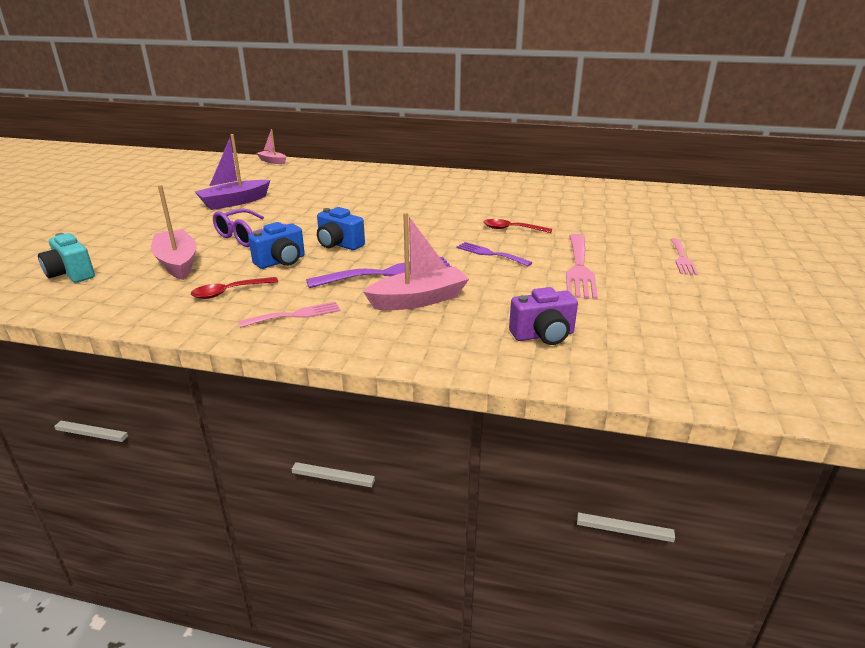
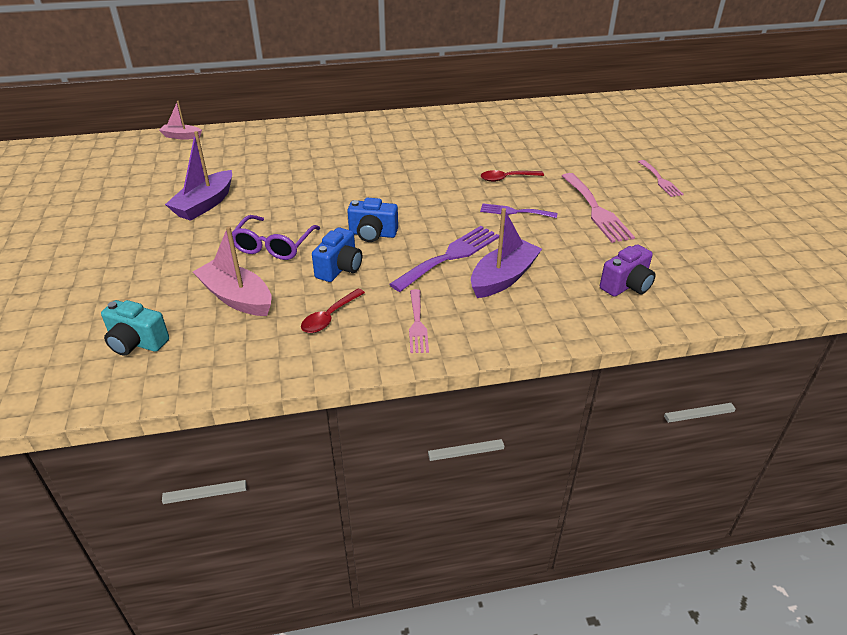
camera: 25 degrees left, 10 degrees up
pink fork [238,302,341,328] -> pink fork turned 135 degrees clockwise [409,289,429,353]
pink boat [363,213,469,310] -> purple boat [471,208,542,298]

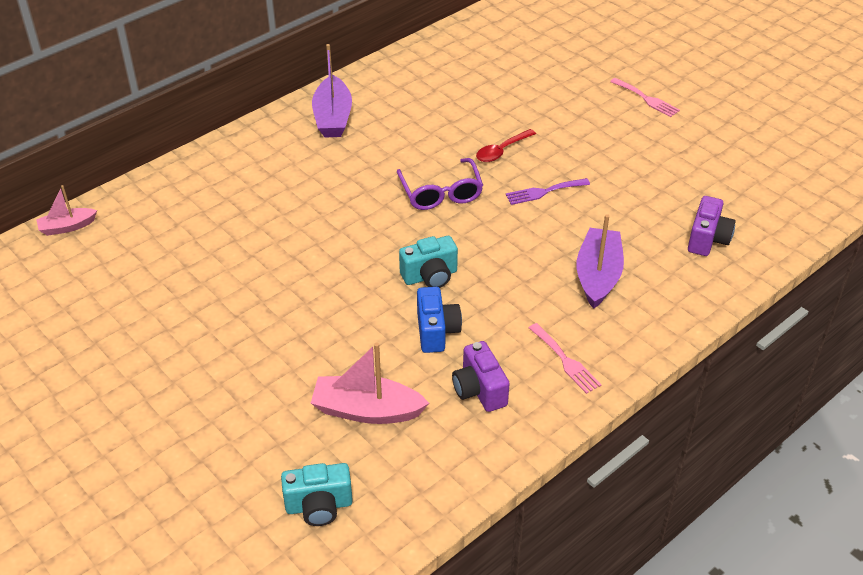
camera: 30 degrees left, 5 degrees up
purple boat [165,131,232,221] -> purple boat moved to [312,44,352,137]
purple glasses [232,215,320,260] -> purple glasses moved to [397,158,483,210]
red spoon [301,288,365,333] -> purple camera [452,341,510,412]
blue camera [347,198,398,242] -> turquoise camera [399,236,458,288]
purple fork [389,226,499,292] -> none
pink fork [562,173,635,243] -> none

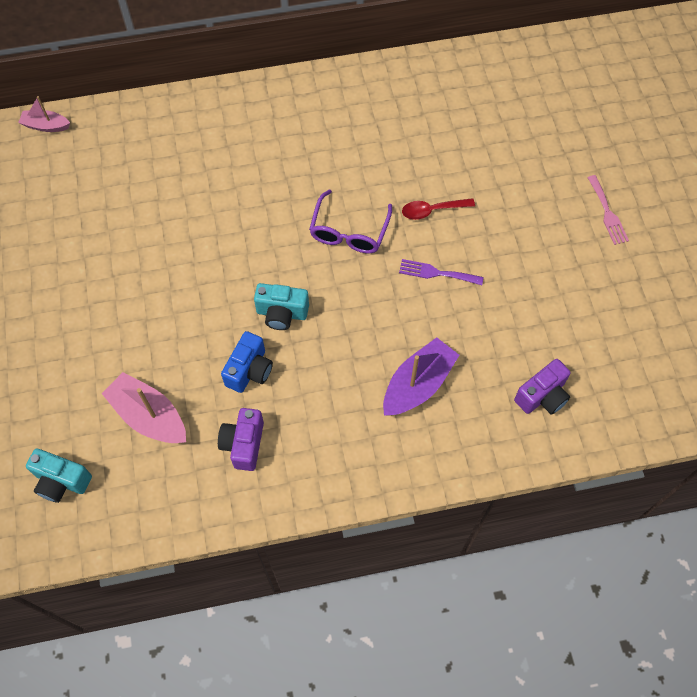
camera: 30 degrees right, 20 degrees up
purple boat [312,44,352,137] -> none
pink fork [529,323,602,394] -> none

